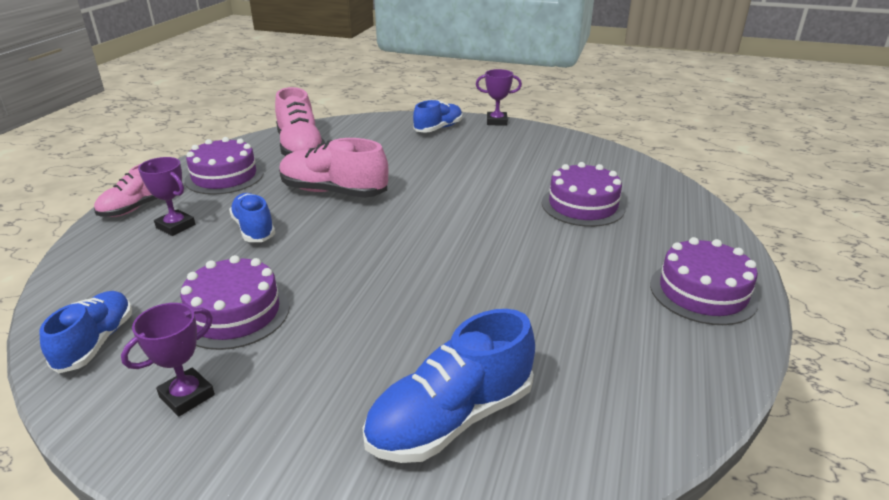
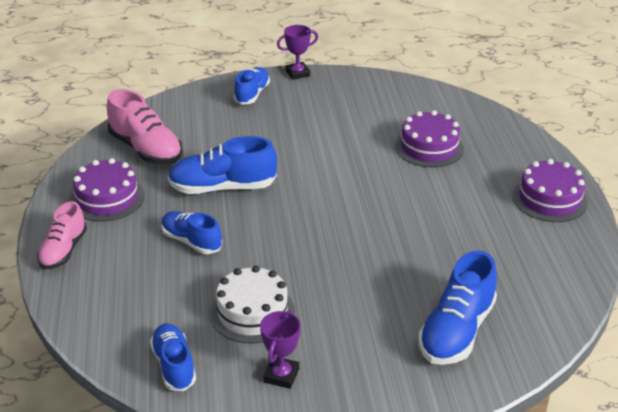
camera: 25 degrees left, 5 degrees up
purple trophy [138,157,195,236] -> none
purple cake [180,255,290,350] -> white cake [210,266,295,343]
pink shoe [279,138,388,198] -> blue shoe [168,136,277,194]

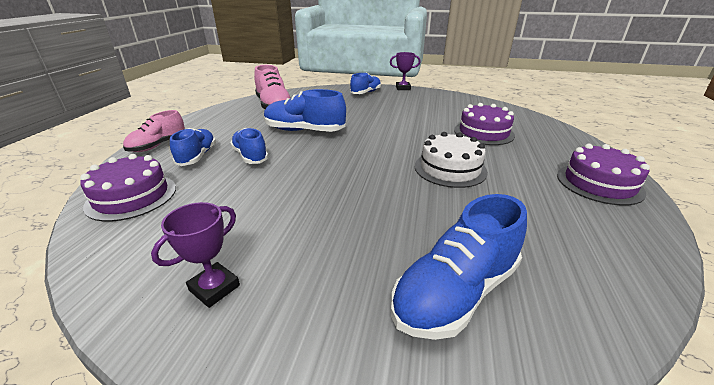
camera: 20 degrees right, 5 degrees down
purple cake [70,158,144,222] -> purple cake moved to [80,154,176,222]
blue shoe [150,323,196,391] -> blue shoe moved to [170,128,216,166]
white cake [210,266,295,343] -> white cake moved to [415,132,488,188]

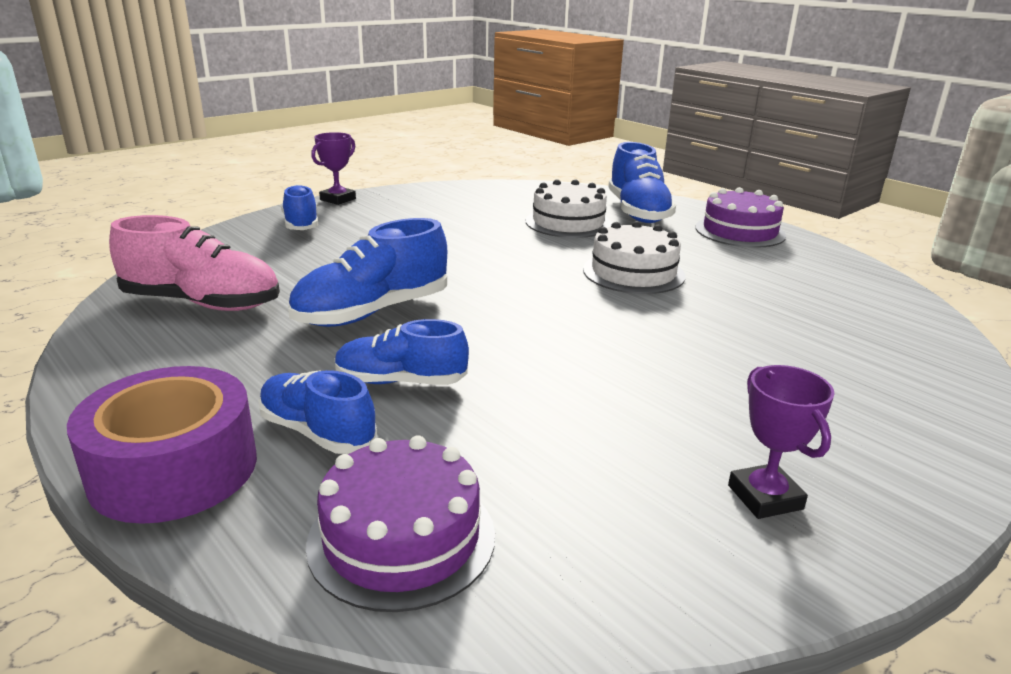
camera: 55 degrees left, 5 degrees down
pink shoe [123,110,185,152] -> purple tape [67,366,257,524]
blue shoe [391,194,527,340] -> blue shoe moved to [608,142,676,223]
purple cake [454,103,515,145] -> white cake [525,179,612,238]

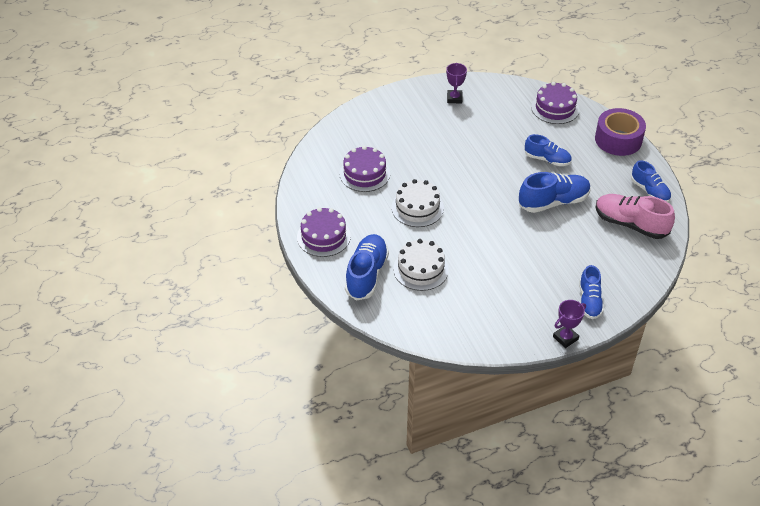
camera: 160 degrees left, 20 degrees up
blue shoe [258,370,377,454] -> blue shoe moved to [631,160,671,202]
none -> purple cake [340,146,390,192]

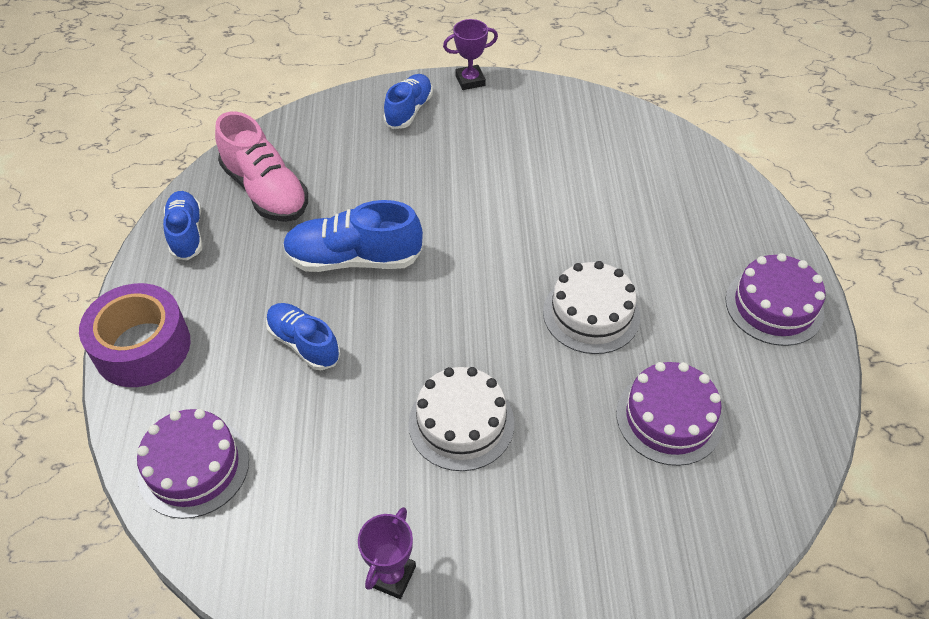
camera: 160 degrees left, 5 degrees up
blue shoe [345,234,389,300] -> none
white cake [393,239,449,291] -> white cake moved to [408,367,514,471]

